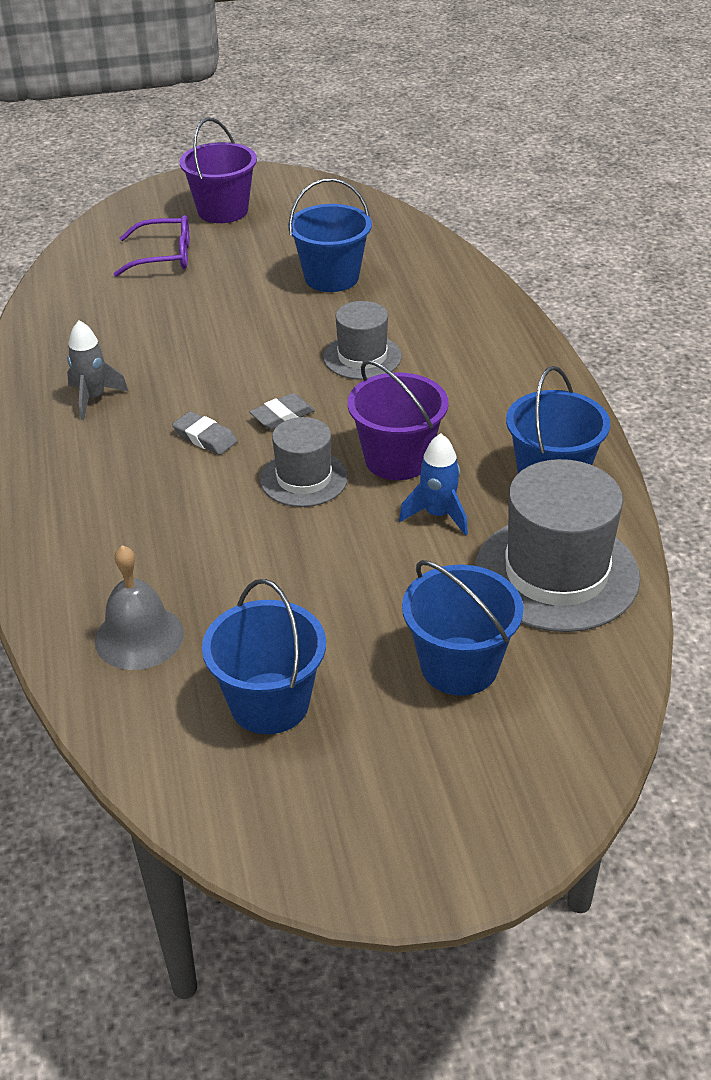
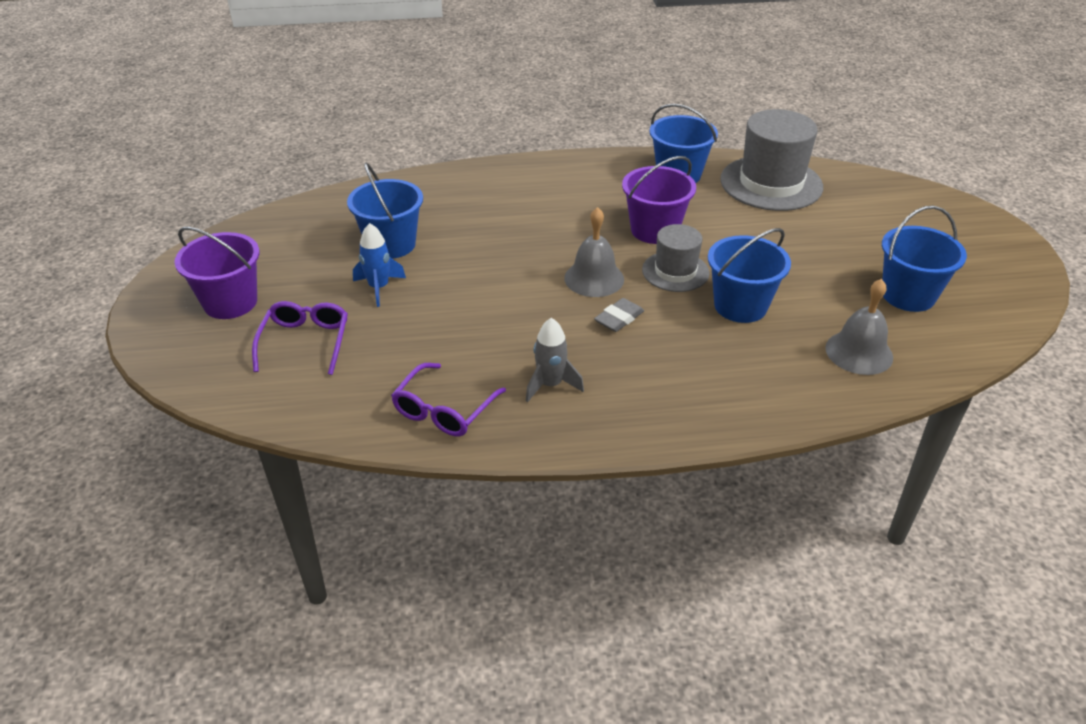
camera: 85 degrees left, 0 degrees up
grey eraser [249,393,315,430] -> grey bell [564,207,624,297]
grey hat [323,301,402,380] -> none
blue rocket [399,433,468,535] -> blue rocket moved to [353,223,406,307]
blue bucket [402,560,524,696] -> blue bucket moved to [708,228,791,323]
none -> purple glasses [391,363,506,437]

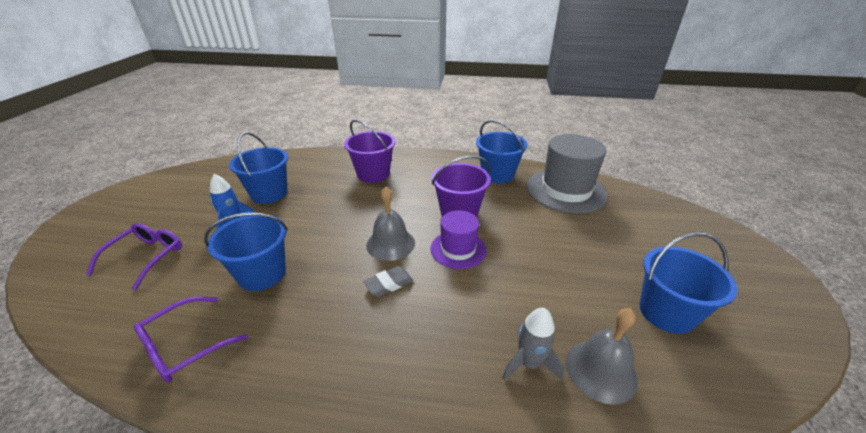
camera: 15 degrees right, 5 degrees down
purple bucket [175,227,259,319] -> purple bucket moved to [344,120,396,183]
grey rocket [526,318,584,403] -> grey rocket moved to [502,308,564,380]
grey hat [642,224,710,292] -> purple hat [430,211,486,269]
blue bucket [708,228,791,323] -> blue bucket moved to [204,213,288,291]

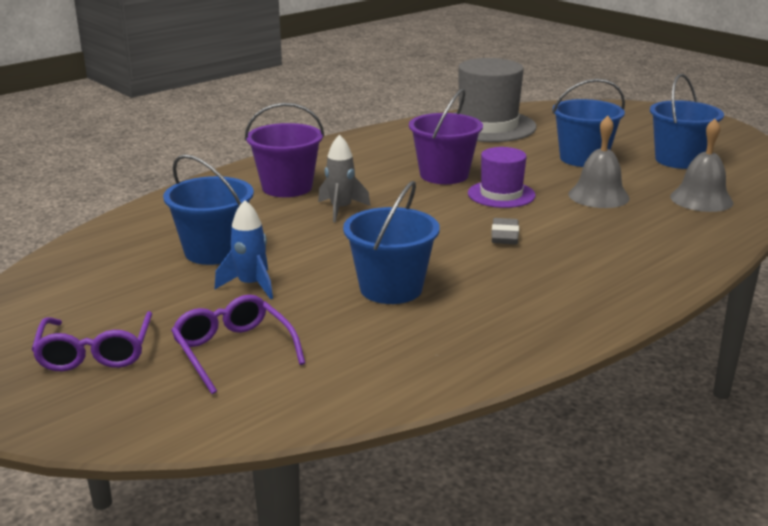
camera: 50 degrees left, 10 degrees down
purple glasses [134,296,248,382] -> purple glasses moved to [31,311,152,371]
grey bell [366,187,415,261] -> grey bell moved to [568,116,630,208]
blue bucket [476,120,528,184] -> blue bucket moved to [552,79,625,167]
grey rocket [502,308,564,380] -> grey rocket moved to [318,134,371,222]

